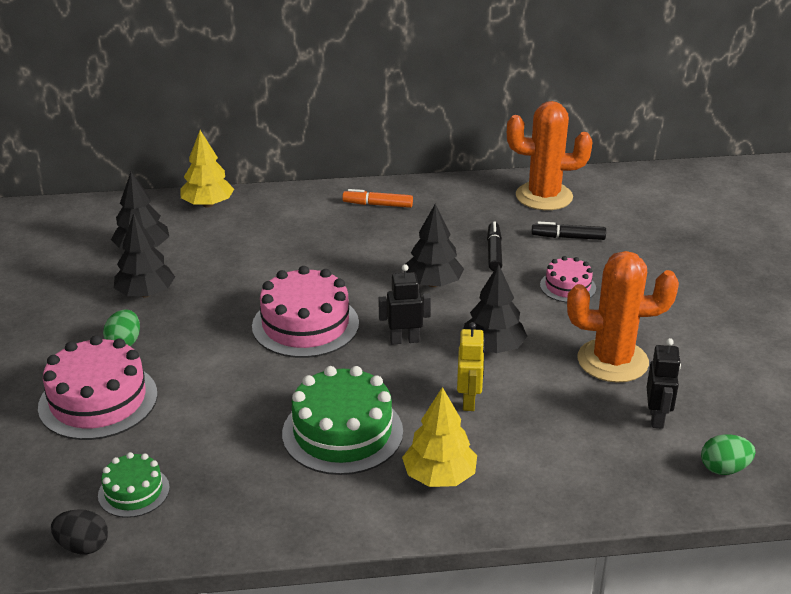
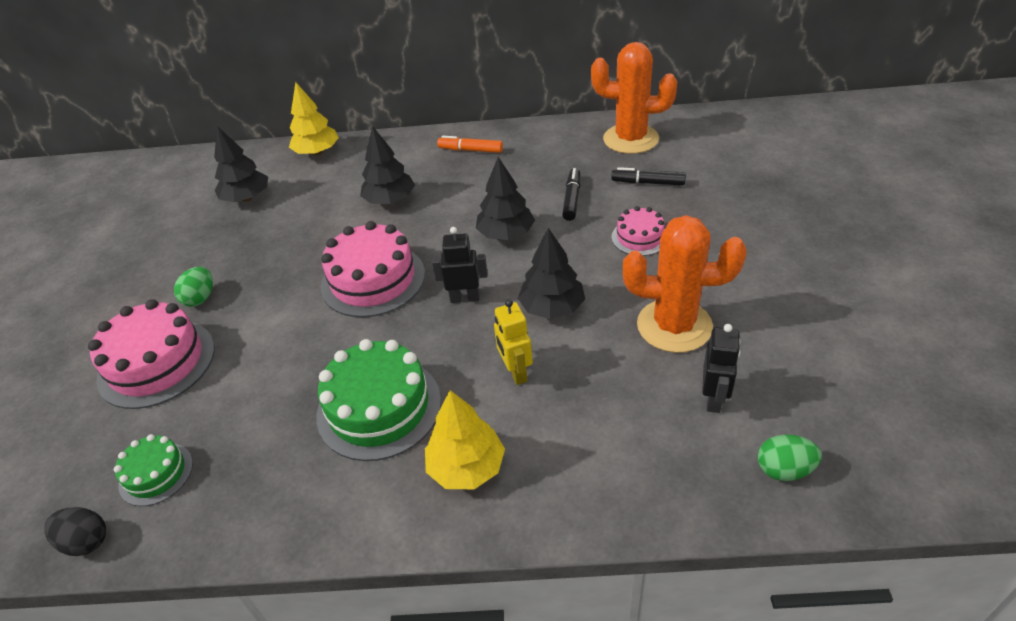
camera: 10 degrees right, 10 degrees up
black tree [114,213,175,297] -> black tree moved to [360,126,415,204]
yellow robot [457,322,485,411] -> yellow robot turned 150 degrees clockwise [494,299,533,385]

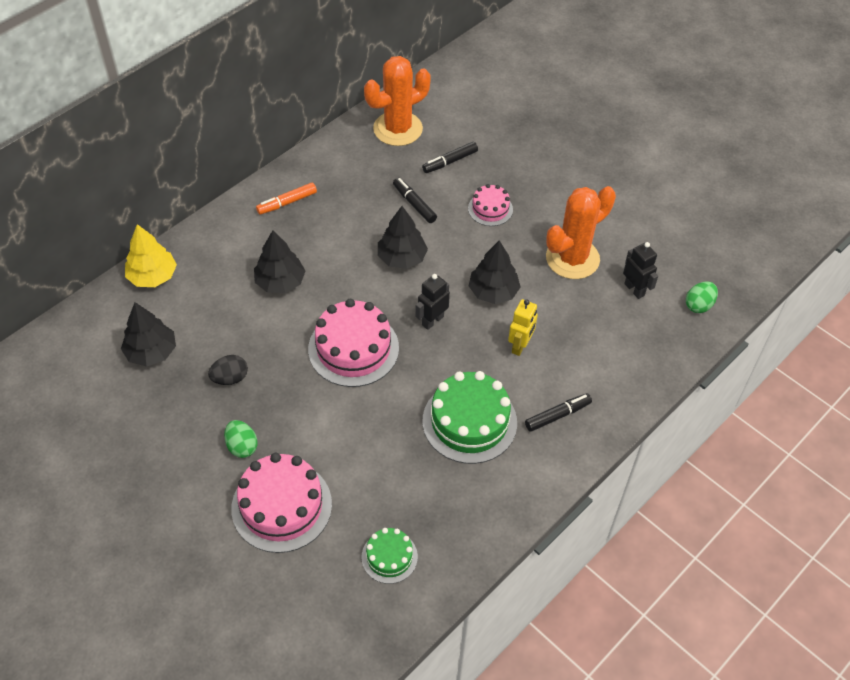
camera: 50 degrees left, 10 degrees up
black egg [44,507,106,556] -> black egg moved to [208,355,248,385]
yellow tree [425,390,505,489] -> black marker [525,393,592,432]
yellow robot [494,299,533,385] -> yellow robot turned 90 degrees counterclockwise [508,299,538,356]

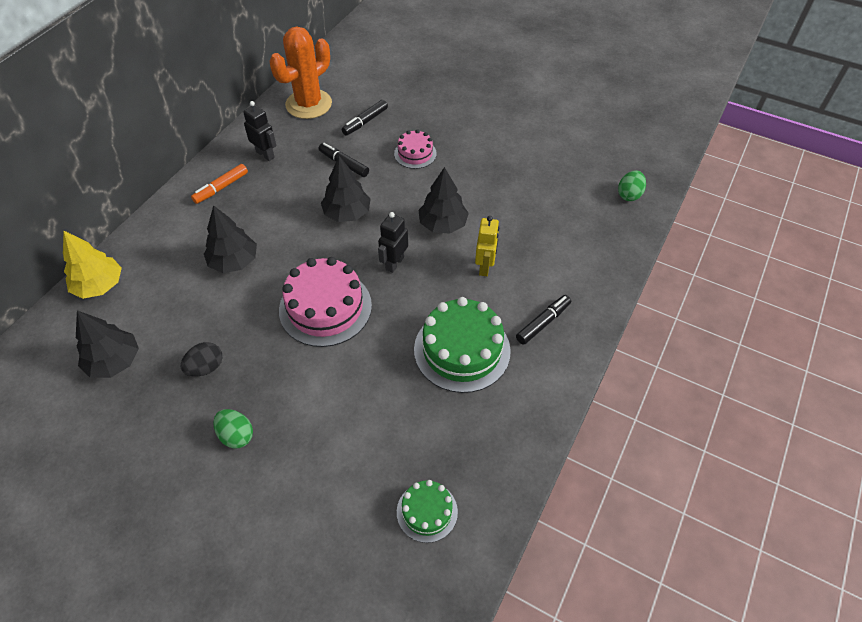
camera: 15 degrees left, 0 degrees up
pink cake [231,453,332,553] -> none
orange cactus [546,186,616,279] -> none
black robot [623,242,658,299] -> black robot moved to [243,101,277,161]

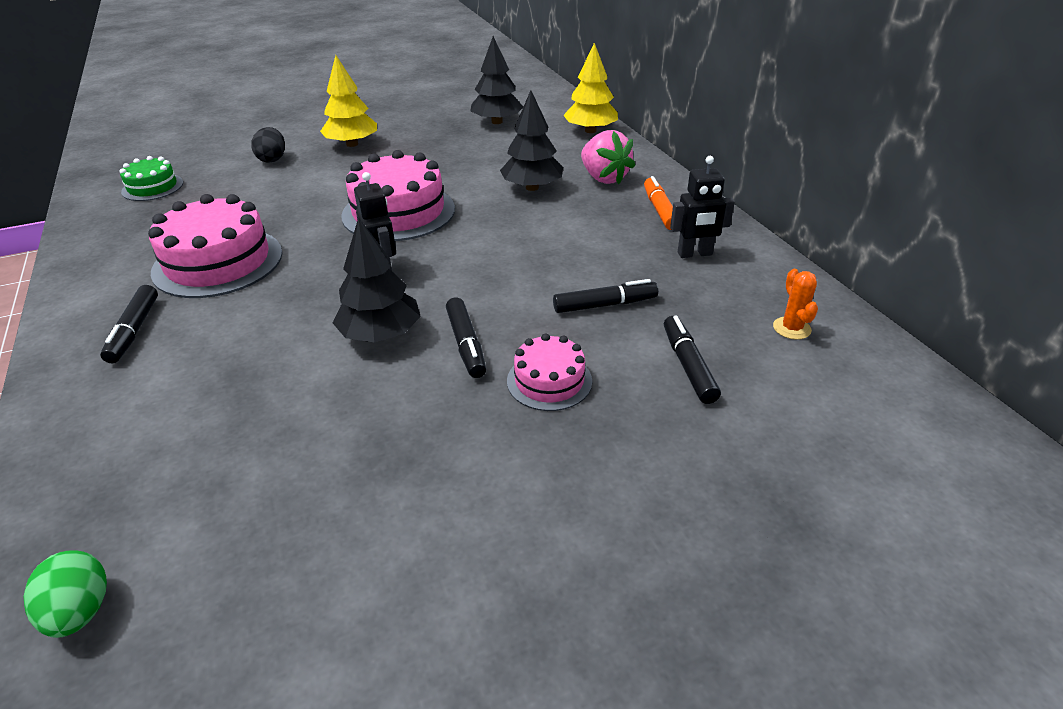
camera: 130 degrees right, 15 degrees down
black egg [181,342,222,376] -> black egg moved to [251,127,285,163]
green egg [213,409,253,449] -> yellow tree [320,55,377,147]
orange cactus [269,26,332,119] -> orange cactus [773,269,818,340], size x0.40
black tree [321,156,371,222] -> none
green cake [414,297,511,393] -> pink cake [148,194,282,298]
yellow robot [475,216,499,276] -> none
none -> black marker [446,297,486,378]
none -> pink strawberry [581,130,635,184]

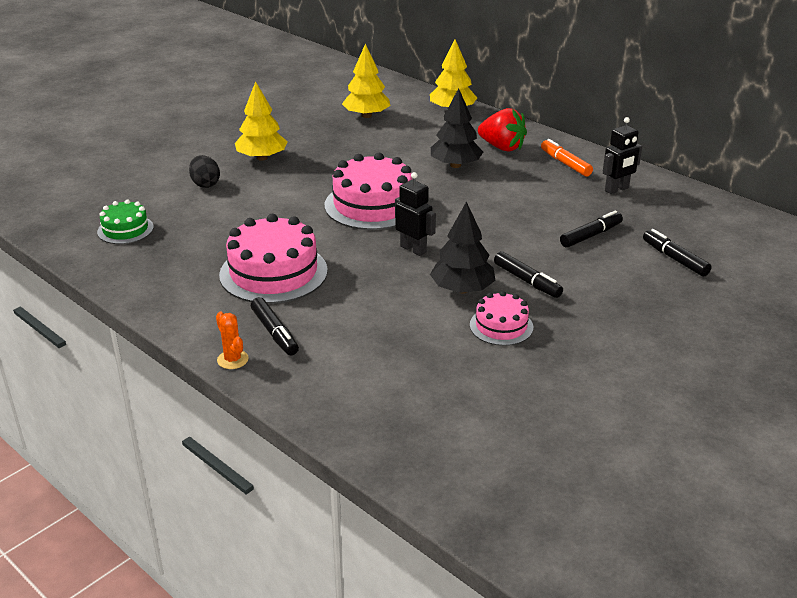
camera: 25 degrees left, 5 degrees down
green egg [24,550,107,638] -> none
black tree [470,36,523,124] -> yellow tree [342,44,390,118]
pink cake [507,333,592,411] -> pink cake moved to [470,291,533,346]
pink strawberry [581,130,635,184] -> red strawberry [478,108,527,151]
orange cactus [773,269,818,340] -> orange cactus moved to [216,312,249,369]

